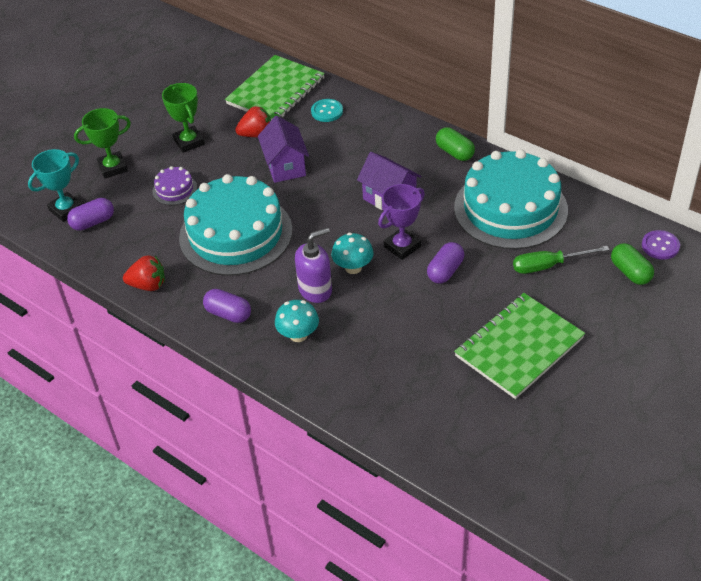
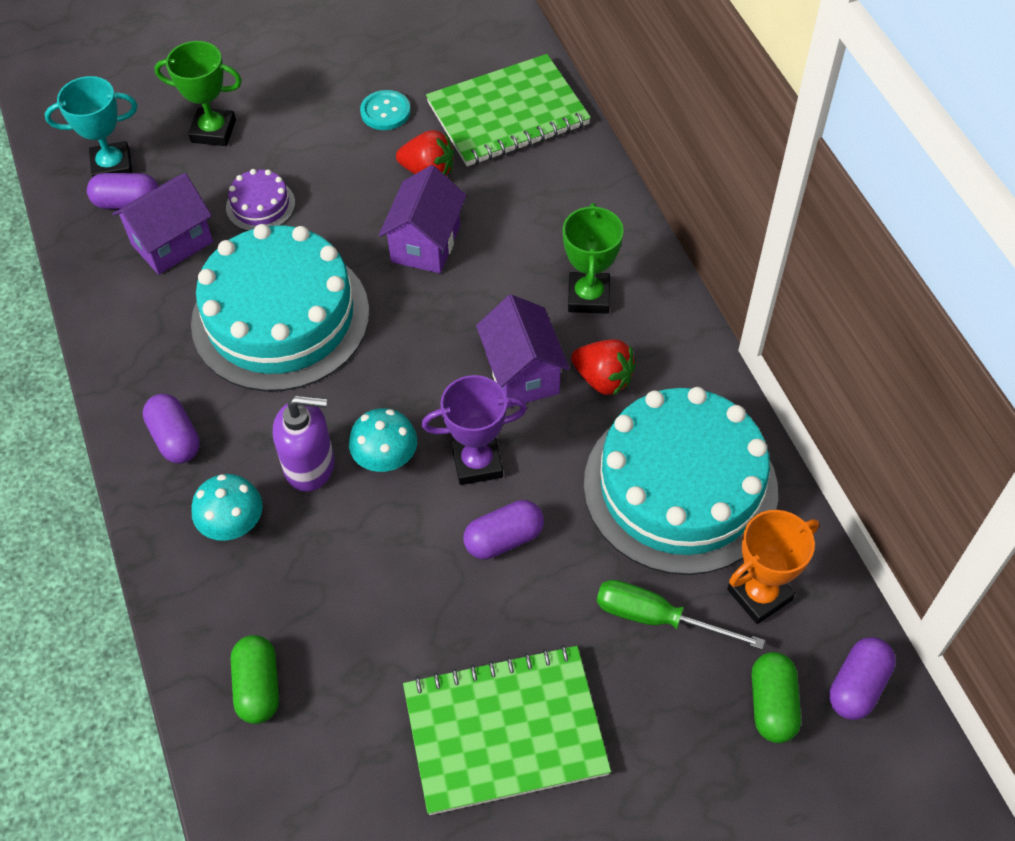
camera: 30 degrees right, 10 degrees up
red strawberry [123,255,165,291] -> red strawberry moved to [571,339,636,396]
green trophy [162,83,205,153] -> green trophy moved to [563,203,624,314]
turquoise button [311,99,343,122] -> turquoise button moved to [360,90,411,130]
green capsule [436,127,475,161] -> green capsule moved to [230,635,279,724]
purple button [642,230,680,260] -> purple capsule [829,637,896,720]
none -> purple house [113,173,213,275]
none -> orange trophy [727,510,819,624]

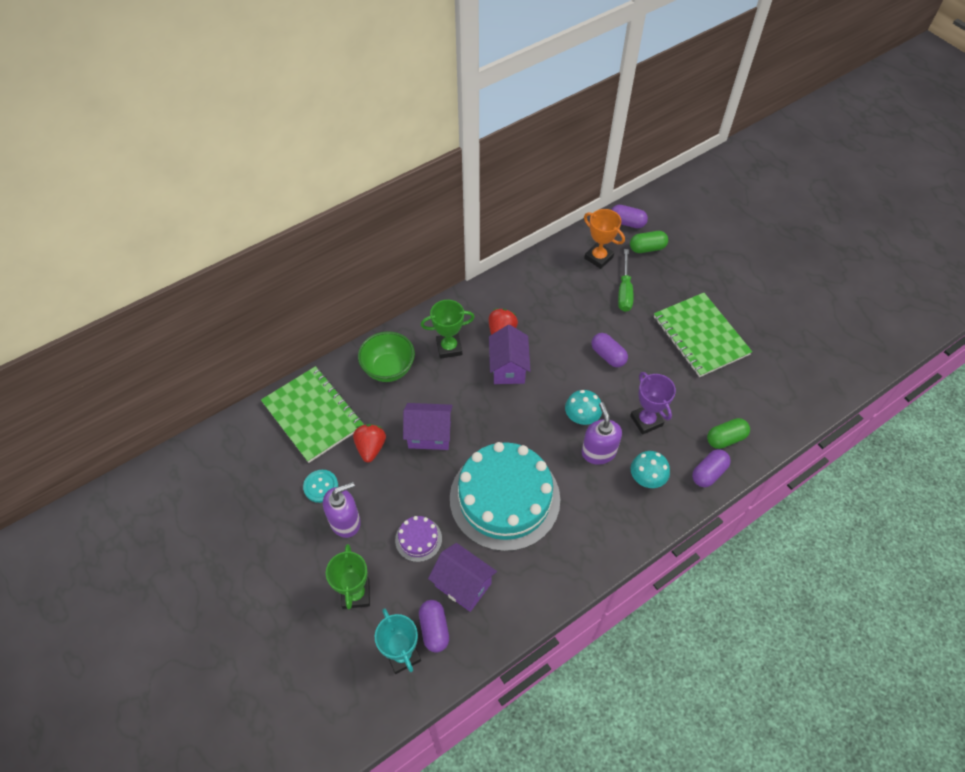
camera: 105 degrees left, 0 degrees up
purple capsule [143,394,200,463] -> purple capsule moved to [692,449,731,487]
purple trophy [422,375,527,485] -> purple trophy moved to [630,372,676,435]
purple house [476,295,570,408] -> purple house turned 60 degrees counterclockwise [489,325,530,384]
turquoise cake [584,387,778,575] -> none
none -> purple soap dispenser [323,482,361,538]
none -> green bowl [358,331,415,382]

